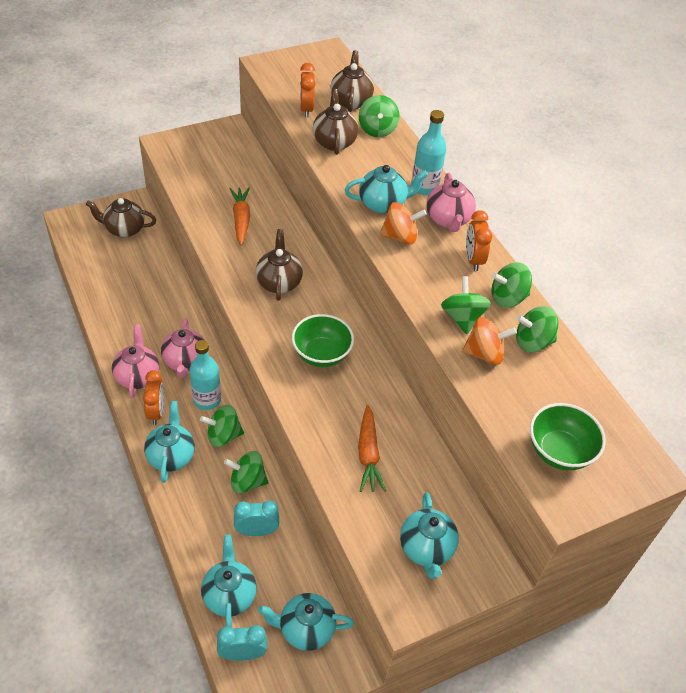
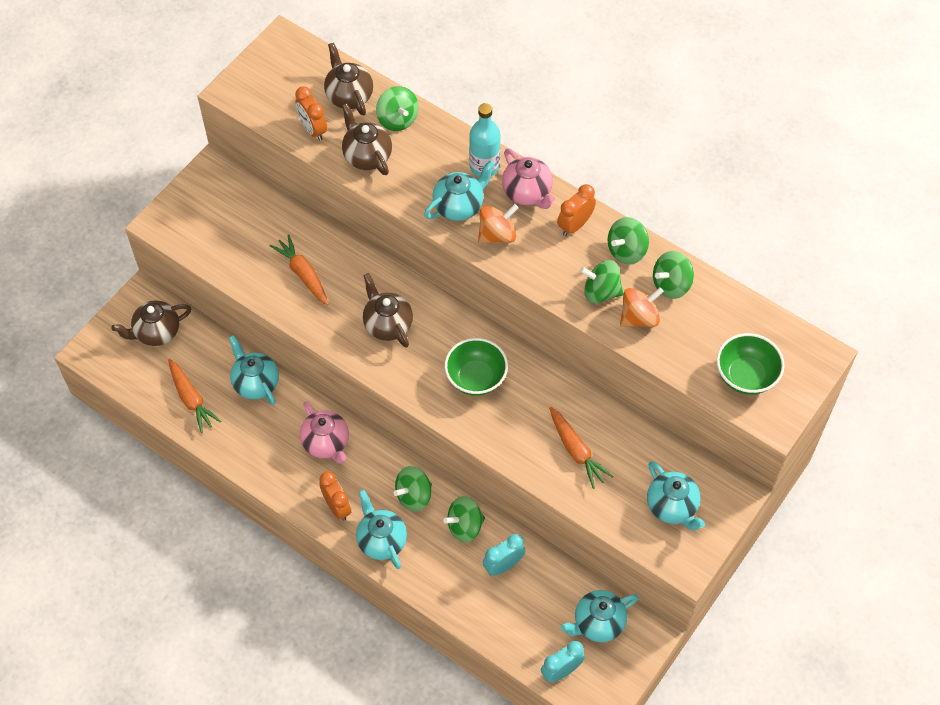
camera: 25 degrees left, 10 degrees up
pink teapot [112,324,159,398] -> none
turquoise bottle [189,340,221,410] -> none
turquoise teapot [201,534,257,627] -> turquoise teapot moved to [229,335,279,405]
green spinning top [441,276,491,334] -> green spinning top turned 45 degrees counterclockwise [580,260,623,303]
orange clock [466,210,492,271] -> orange clock turned 75 degrees clockwise [557,184,596,236]
none -> orange carrot [168,359,221,433]

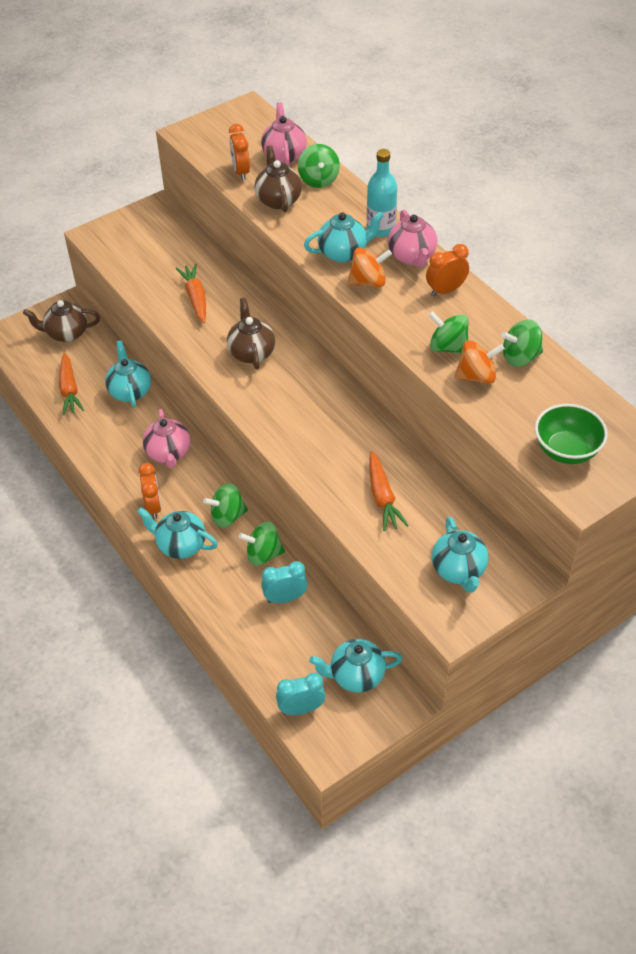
camera: 20 degrees right, 10 degrees down
brown teapot [324,42,373,115] -> pink teapot [261,102,307,166]
turquoise teapot [356,489,407,569] -> turquoise teapot turned 60 degrees counterclockwise [137,507,218,559]
green bowl [445,338,508,396] -> none
green spinning top [607,217,649,265] -> none

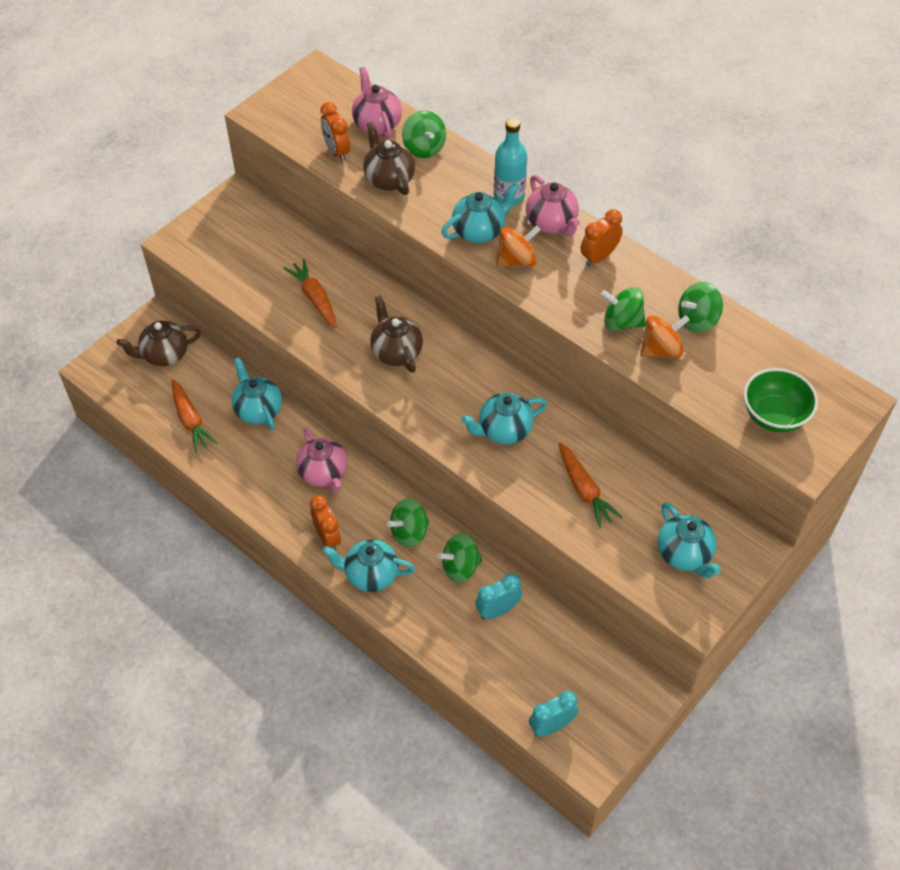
camera: 15 degrees left, 5 degrees up
turquoise teapot [309,639,403,693] -> turquoise teapot moved to [461,393,547,444]

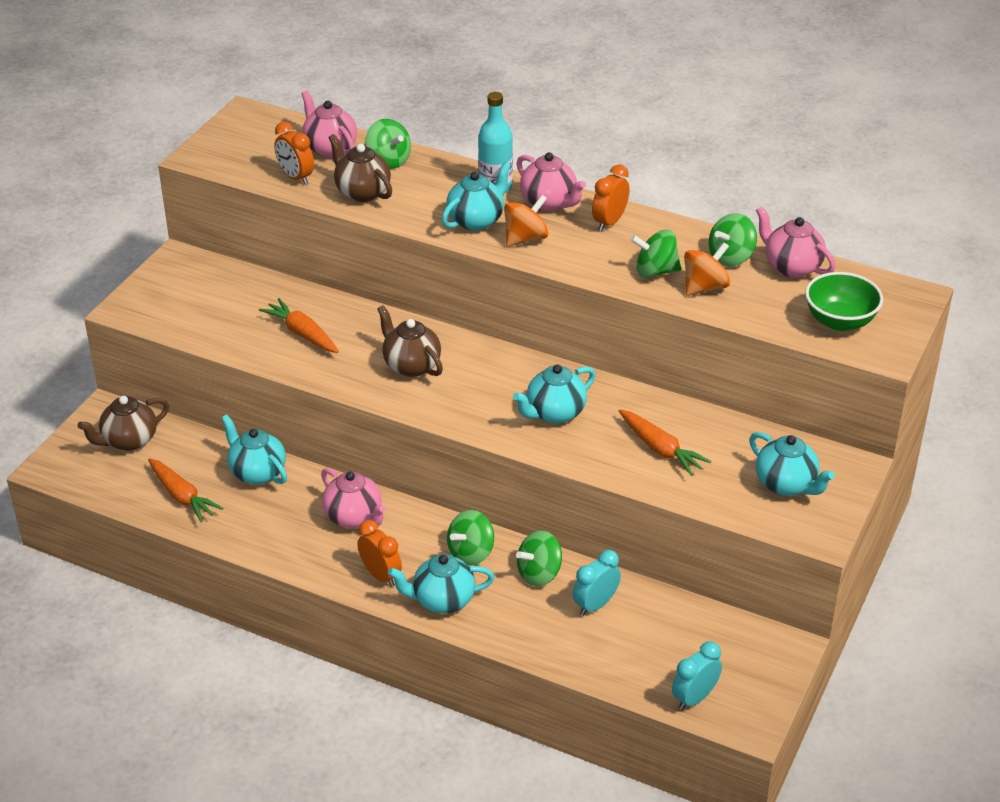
camera: 15 degrees left, 15 degrees down
none -> pink teapot [756,206,836,278]

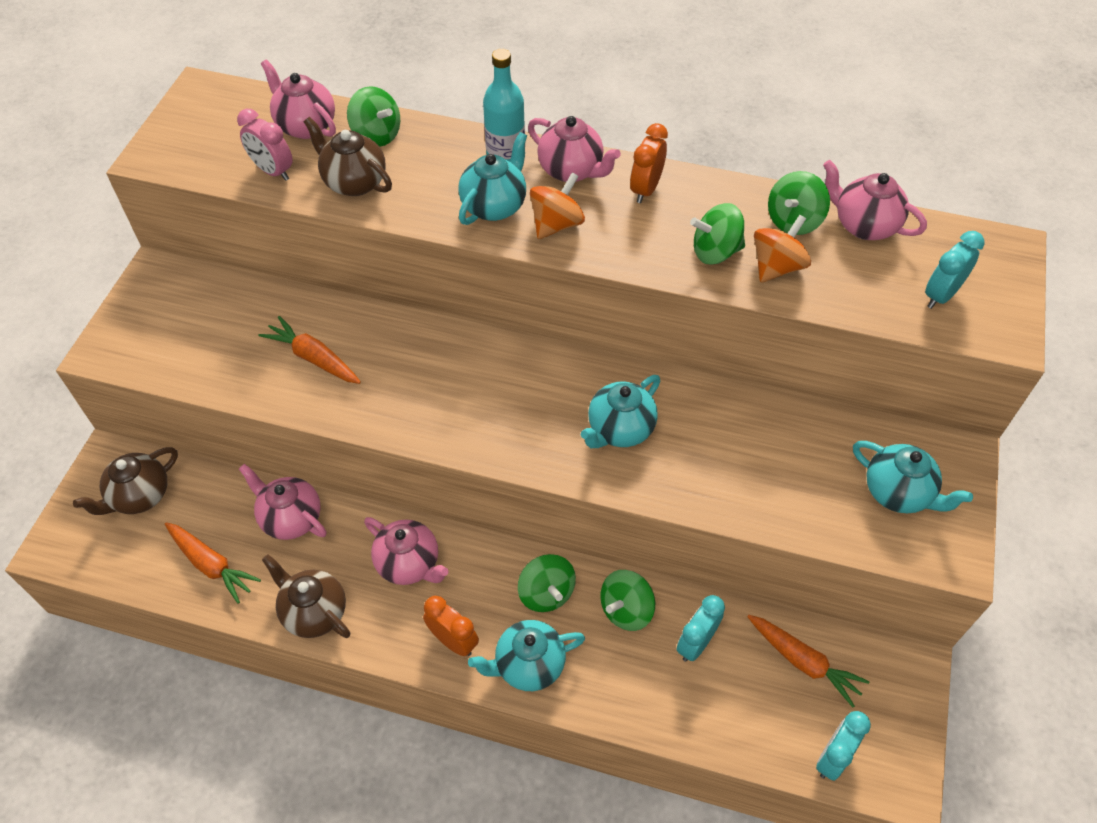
camera: 10 degrees left, 15 degrees up
turquoise teapot [221,415,287,485] -> pink teapot [239,464,327,540]
orange clock [274,122,314,185] -> pink clock [237,109,293,181]
brown teapot [377,305,443,377] -> brown teapot moved to [262,554,350,638]
green spinning top [447,510,494,566] -> green spinning top turned 60 degrees counterclockwise [518,554,576,612]
orange carrot [619,409,711,476] -> orange carrot moved to [747,615,870,707]
green bowl [805,272,883,331] -> turquoise clock [925,231,984,309]

